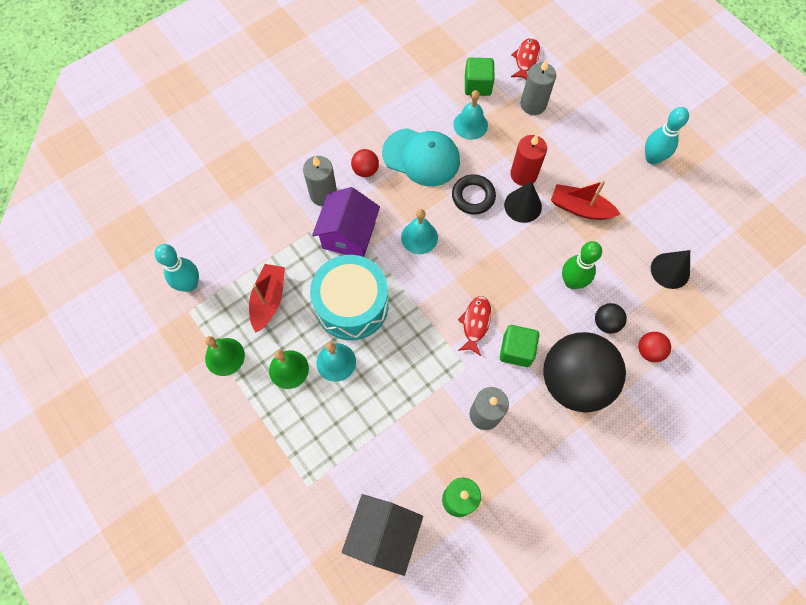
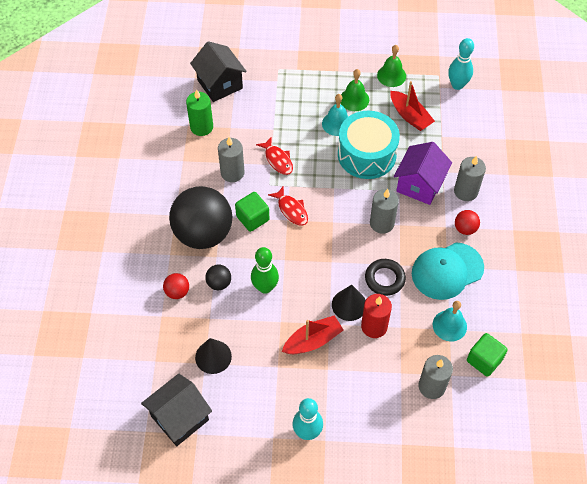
camera: 130 degrees right, 10 degrees down
purple house [312,187,380,257] -> purple house turned 60 degrees clockwise [394,142,452,205]
turquoise bell [401,209,438,254] -> grey candle [370,189,399,234]
red fish [511,38,540,79] -> red fish moved to [256,137,293,175]
none -> black house [141,374,212,446]

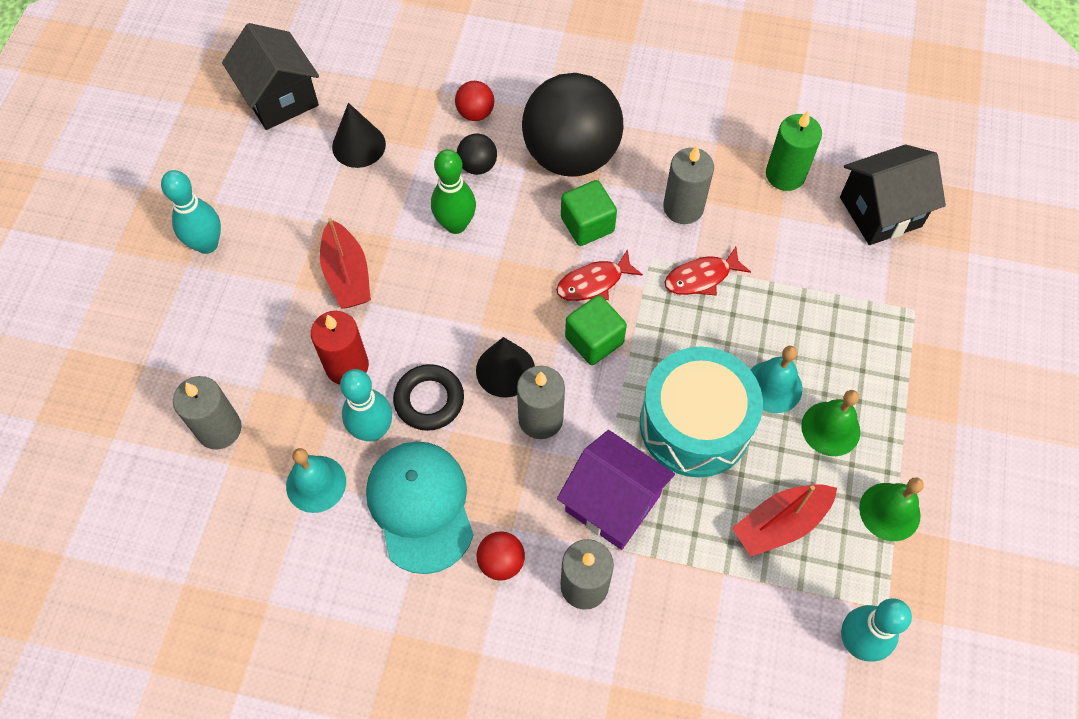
camera: 100 degrees right, 5 degrees up
black cone [332,285,366,321] -> black cone moved to [476,337,535,398]
green cube [467,333,508,377] -> green cube moved to [565,295,627,365]
none -> turquoise bowling pin [340,369,392,441]

